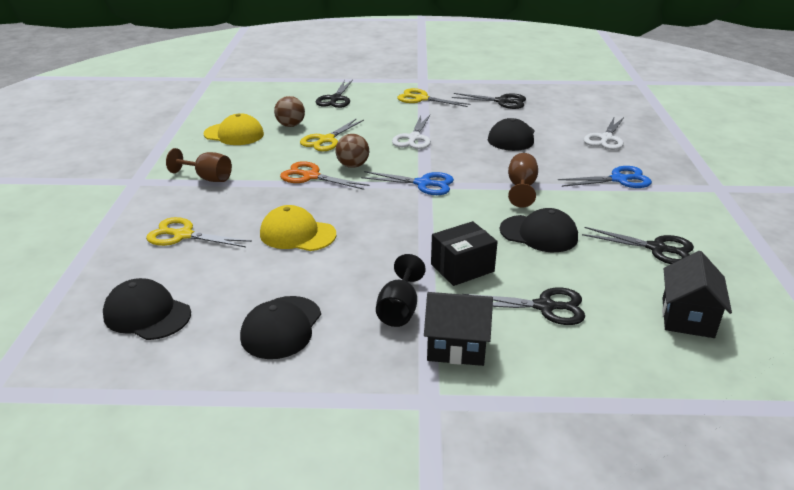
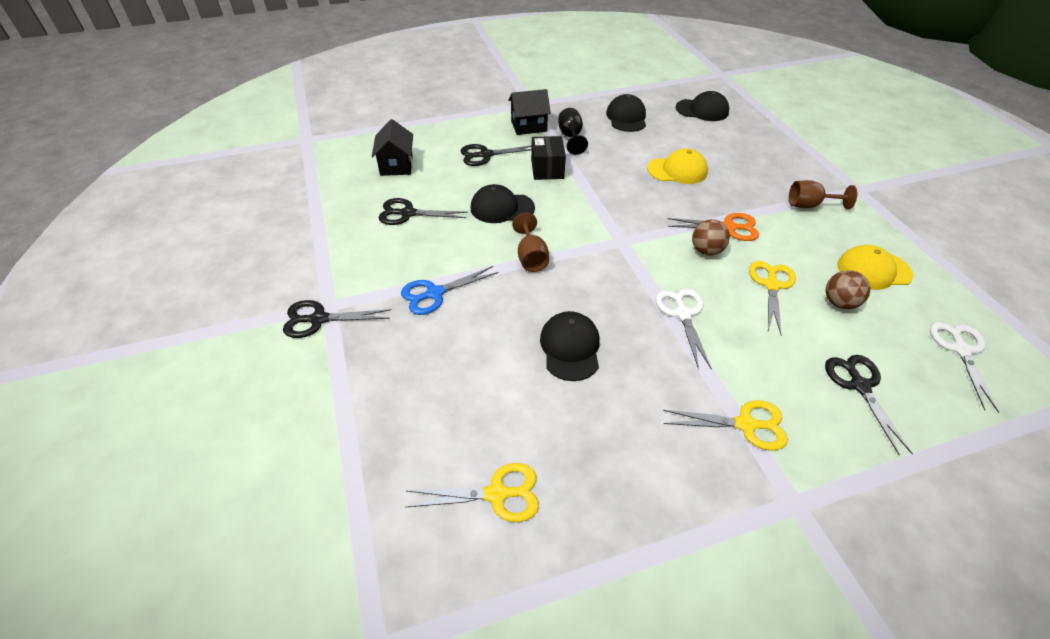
camera: 160 degrees right, 15 degrees up
yellow scissors [146,217,252,247] -> yellow scissors moved to [406,463,539,522]
blue scissors [361,171,454,195] -> none
black box [431,221,498,286] -> black box turned 45 degrees counterclockwise [531,136,566,180]
black scissors [452,93,526,109] -> black scissors moved to [283,300,391,338]
white scissors [584,117,624,150] -> white scissors moved to [930,322,1000,413]

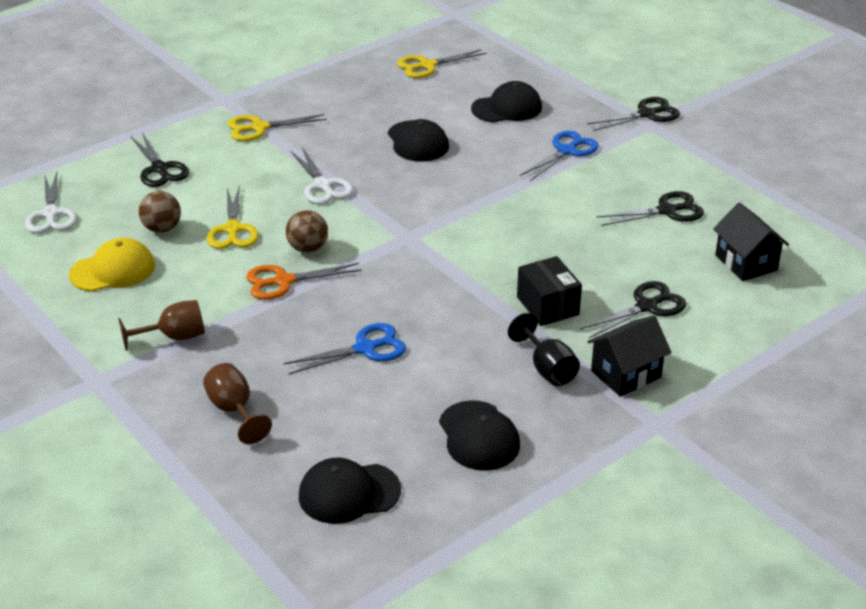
camera: 160 degrees right, 10 degrees down
black cap [471,184,535,223] -> black cap moved to [471,81,542,122]
brown goblet [512,213,549,272] -> brown goblet moved to [203,363,272,444]
yellow cap [647,148,708,184] -> blue scissors [284,323,406,375]

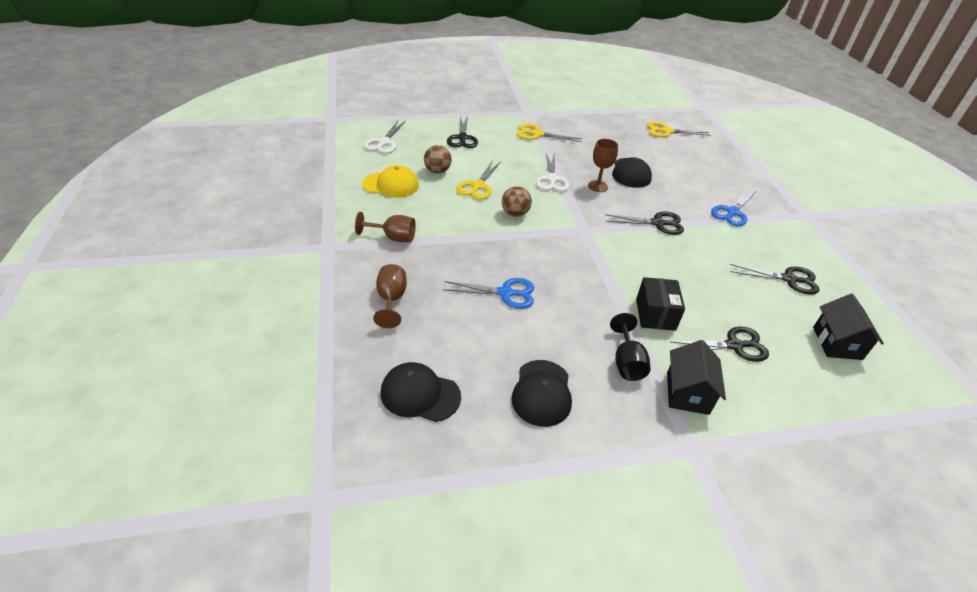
camera: 25 degrees right, 5 degrees up
orange scissors [246,263,362,300] -> none
black cap [471,81,542,122] -> none
blue scissors [520,131,599,181] -> blue scissors turned 150 degrees clockwise [711,190,756,226]
black scissors [587,97,680,131] -> black scissors moved to [605,212,684,235]
black house [587,315,672,397] -> black house turned 75 degrees counterclockwise [667,340,726,415]
none -> brown goblet [588,139,618,192]

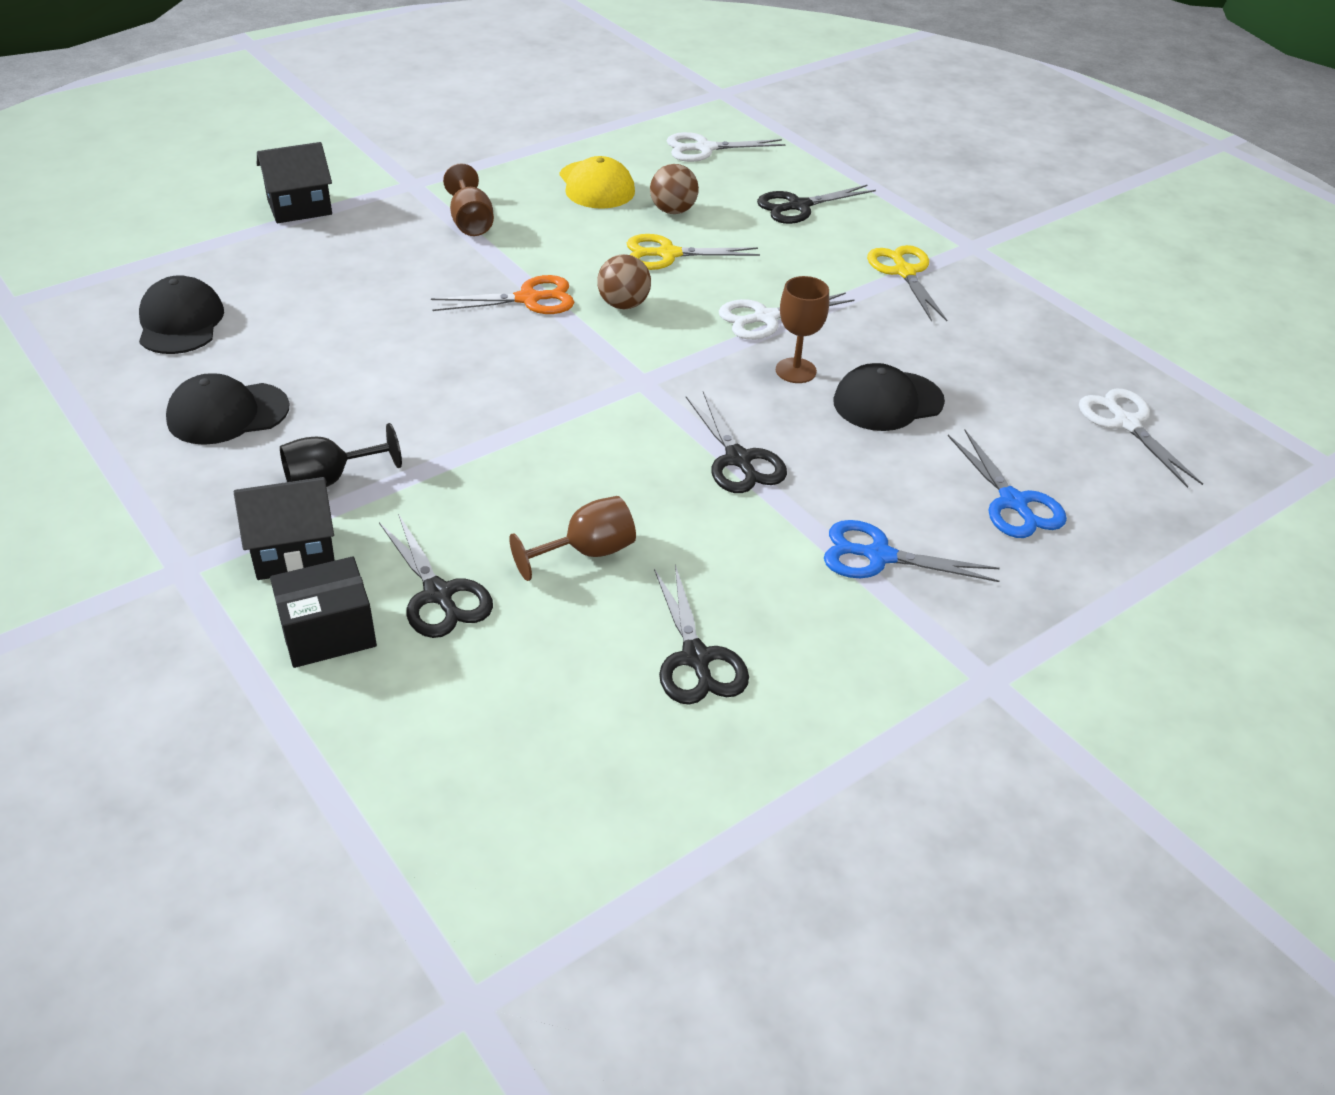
camera: 65 degrees right, 0 degrees up
brown goblet [373,264,407,328] -> brown goblet moved to [509,496,636,581]
blue scissors [443,278,534,309] -> blue scissors moved to [948,430,1067,538]
black box [636,277,685,331] -> black box moved to [270,556,377,668]
yellow scissors [647,122,711,137] -> white scissors [1079,389,1203,488]
black house [813,294,884,360] -> black house moved to [257,142,332,223]
none -> orange scissors [431,275,574,314]

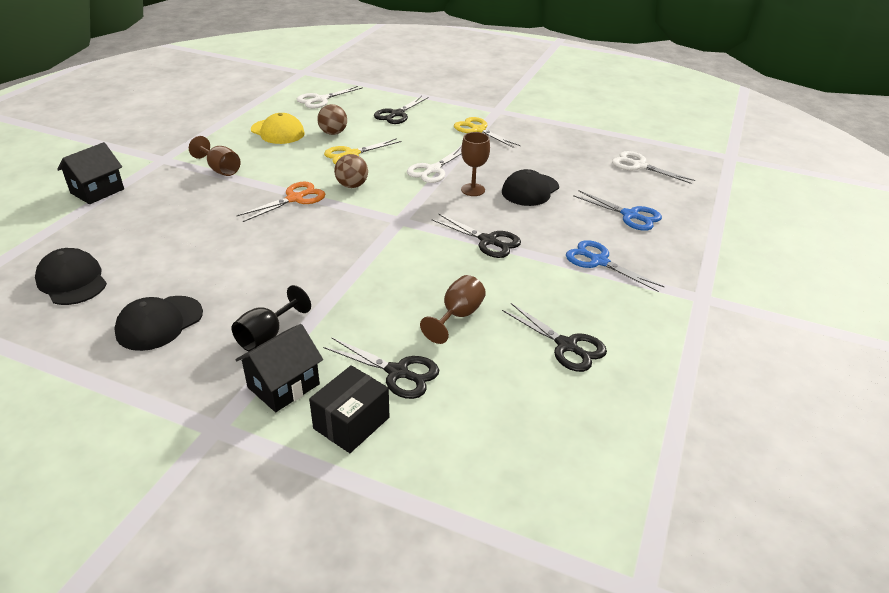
camera: 30 degrees left, 5 degrees down
blue scissors [824,520,1000,582] -> blue scissors turned 60 degrees clockwise [566,240,665,292]

